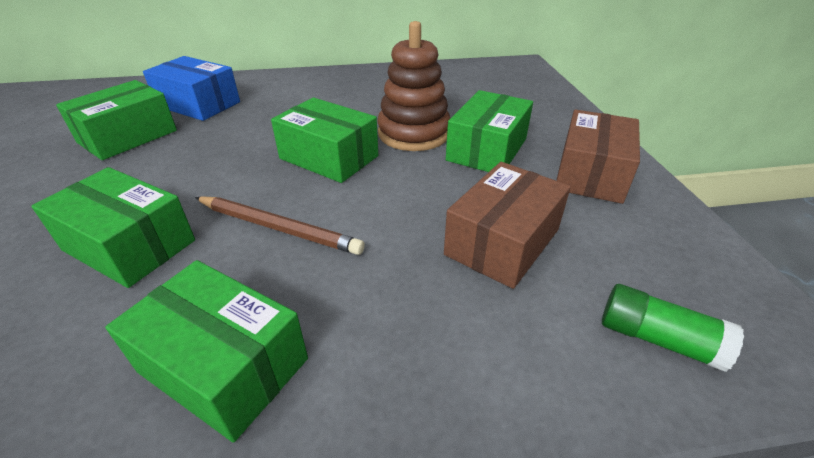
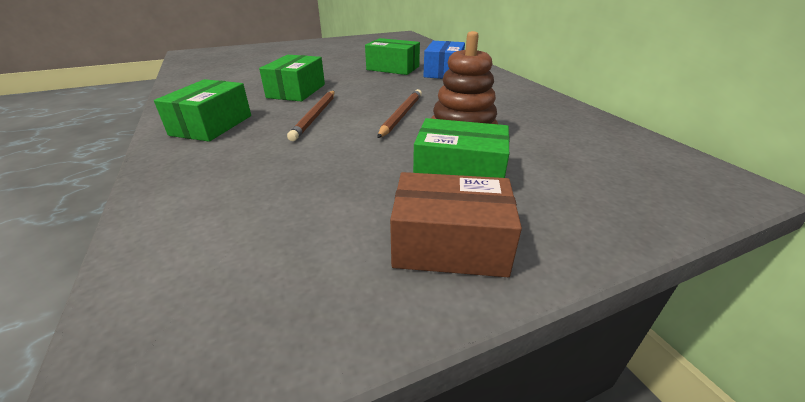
camera: 75 degrees right, 5 degrees down
green box [271,97,378,183] -> brown pencil [377,89,422,138]
brown box [444,162,571,289] -> none
green glue stick [602,284,744,372] -> none

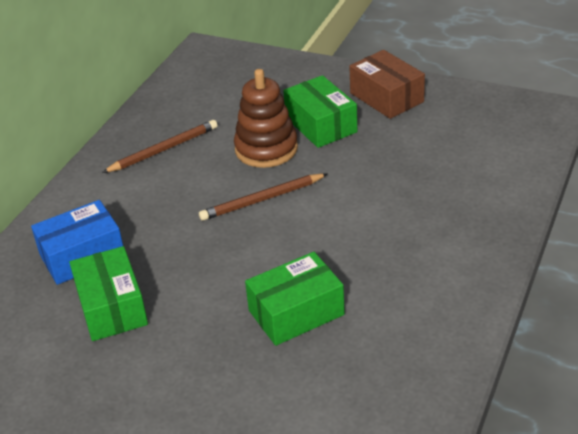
camera: 130 degrees left, 5 degrees up
green box [154,79,251,142] -> none
brown pencil [287,91,335,141] -> brown pencil moved to [102,120,218,173]

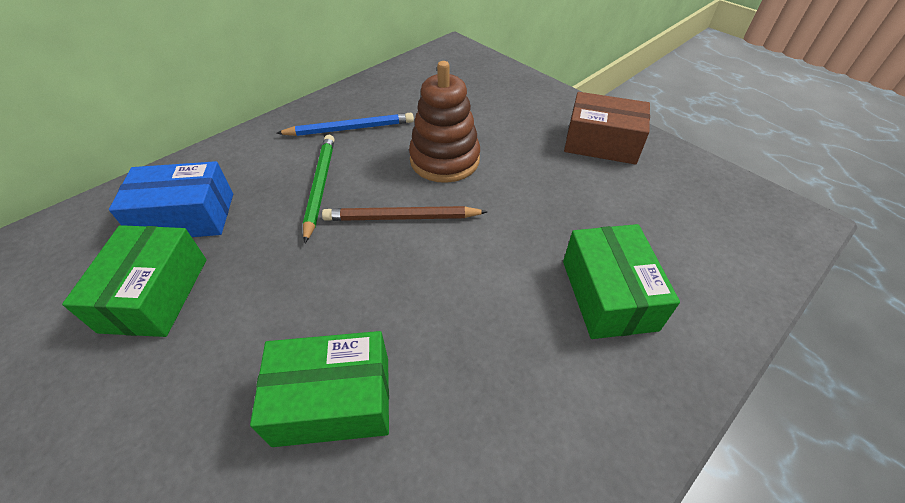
camera: 20 degrees right, 10 degrees up
brown pencil [102,120,218,173] -> blue pencil [276,113,414,136]
green box [283,75,357,148] -> green box moved to [563,224,680,339]
brown box [349,50,425,119] -> brown box turned 60 degrees counterclockwise [564,92,650,164]
none -> green pencil [303,135,334,243]

